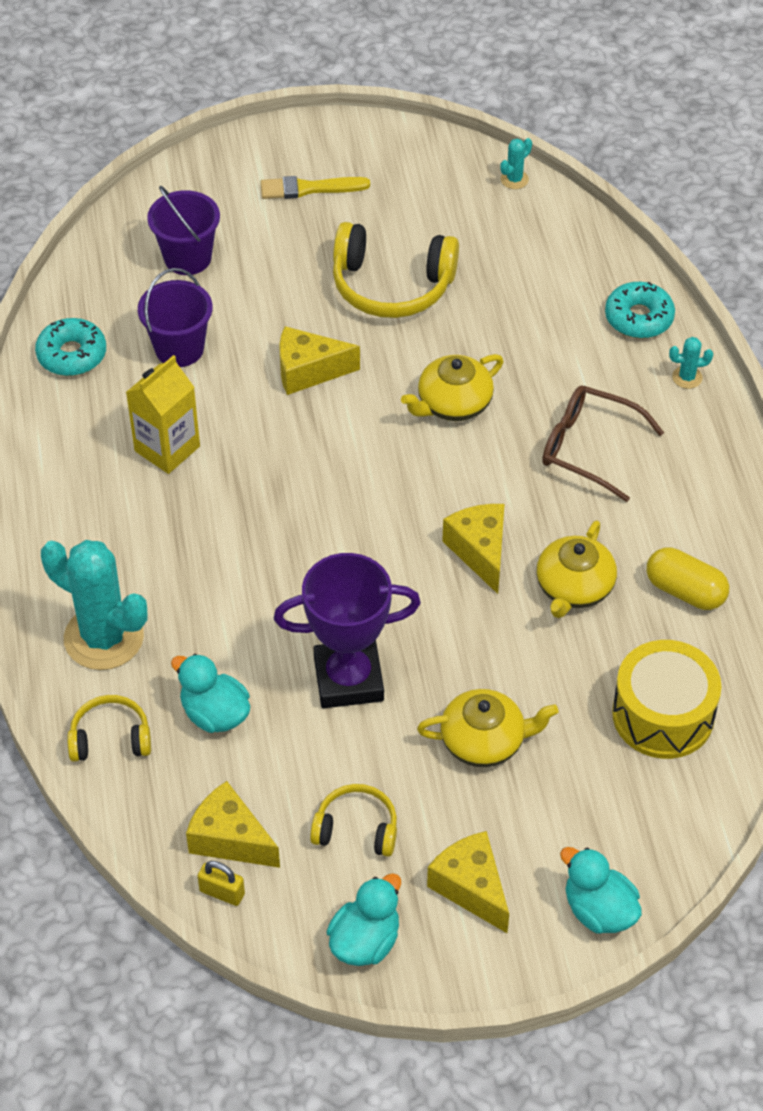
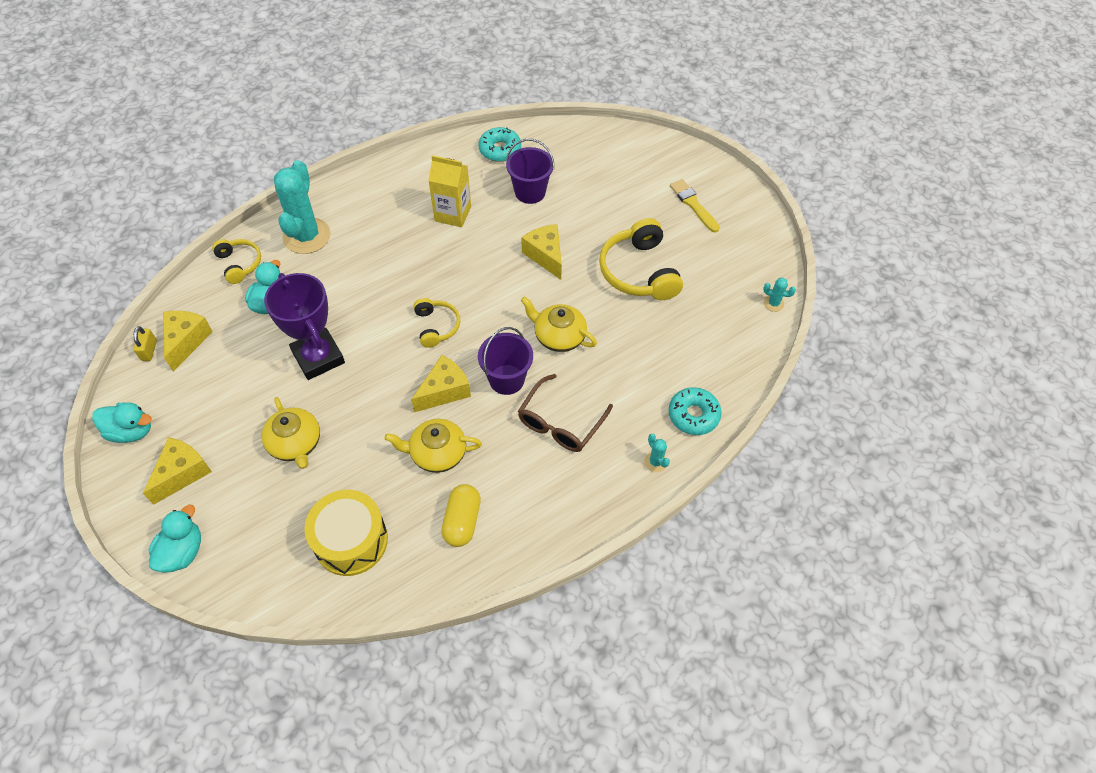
camera: 65 degrees right, 5 degrees up
purple bucket [147,186,220,275] -> purple bucket moved to [478,327,533,395]
yellow headphones [310,784,397,857] -> yellow headphones moved to [414,298,460,348]
brown glasses [542,385,664,502] -> brown glasses turned 150 degrees counterclockwise [518,374,613,452]

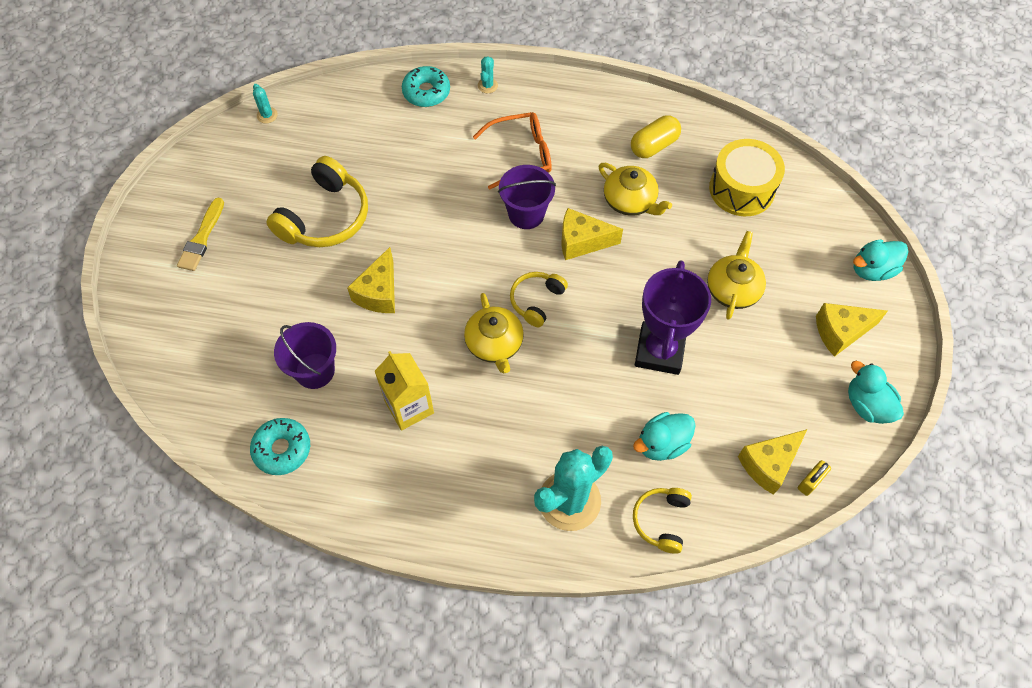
camera: 135 degrees left, 5 degrees up
brown glasses [518,374,613,452] -> orange glasses [473,112,552,190]
yellow teapot [521,296,597,352] -> yellow teapot moved to [464,293,524,373]

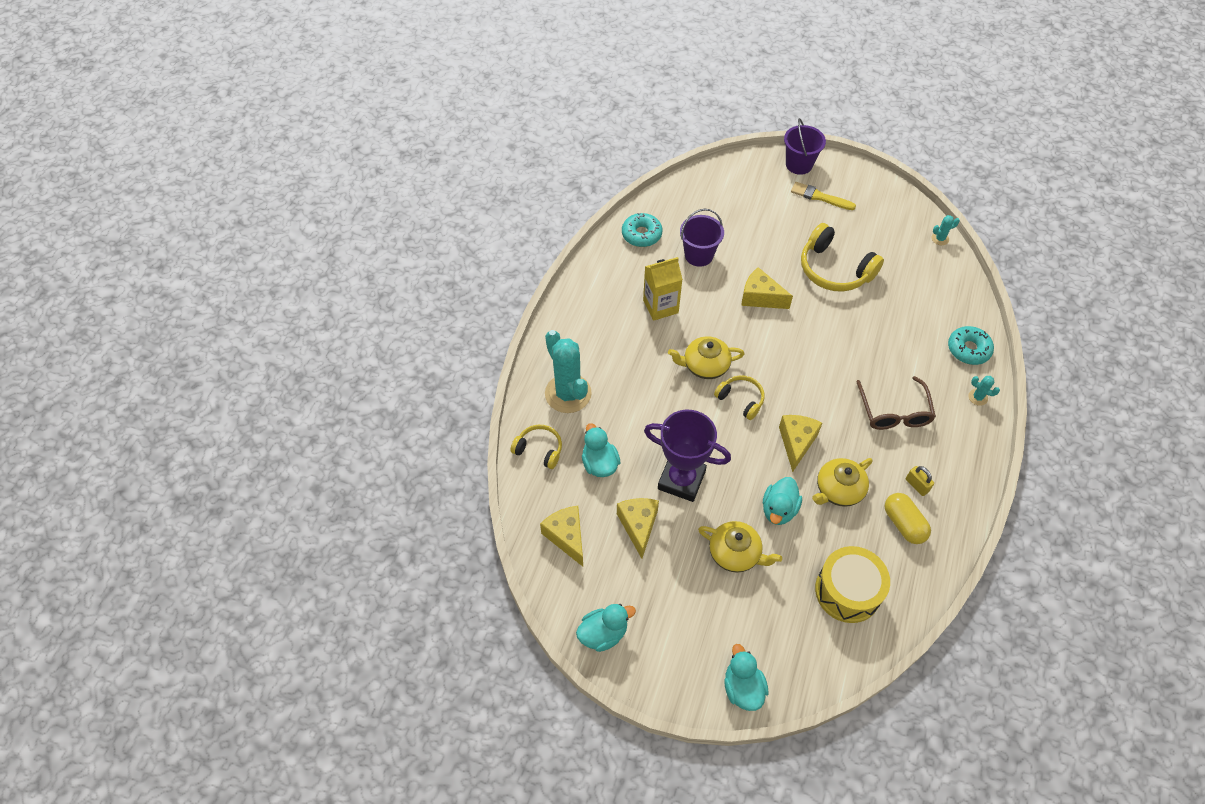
camera: 100 degrees right, 5 degrees down
orange glasses [473,112,552,190] -> brown glasses [856,376,936,430]
purple bucket [498,165,556,229] -> purple bucket moved to [784,118,826,175]
yellow padlock [798,460,831,496] -> yellow padlock moved to [906,466,934,496]
yellow cheese [816,303,888,357] -> yellow cheese moved to [617,498,659,559]
none -> turquoise duck [763,477,802,525]

